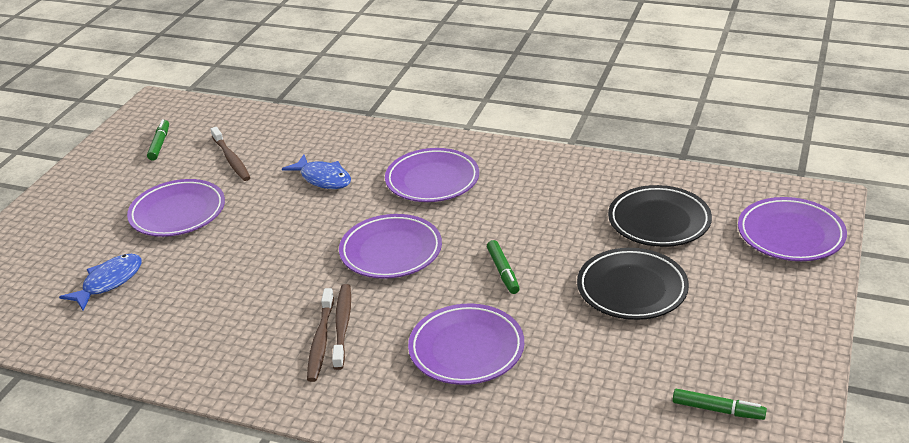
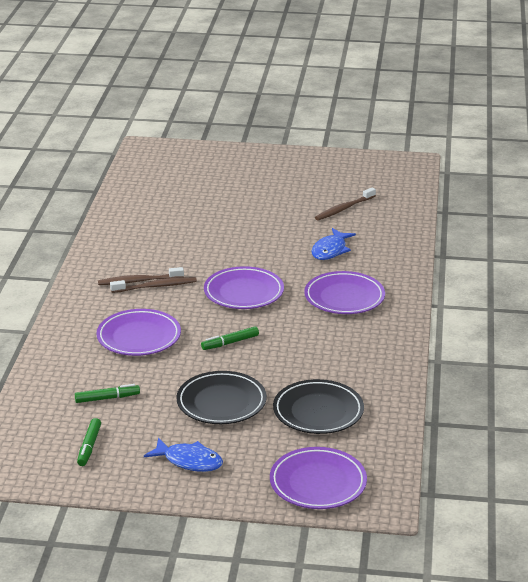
camera: 75 degrees right, 5 degrees down
blue fish [59,254,142,311] -> blue fish moved to [144,437,223,472]
purple plate [127,179,225,237] -> none
green marker [147,119,169,160] -> green marker moved to [75,384,140,403]

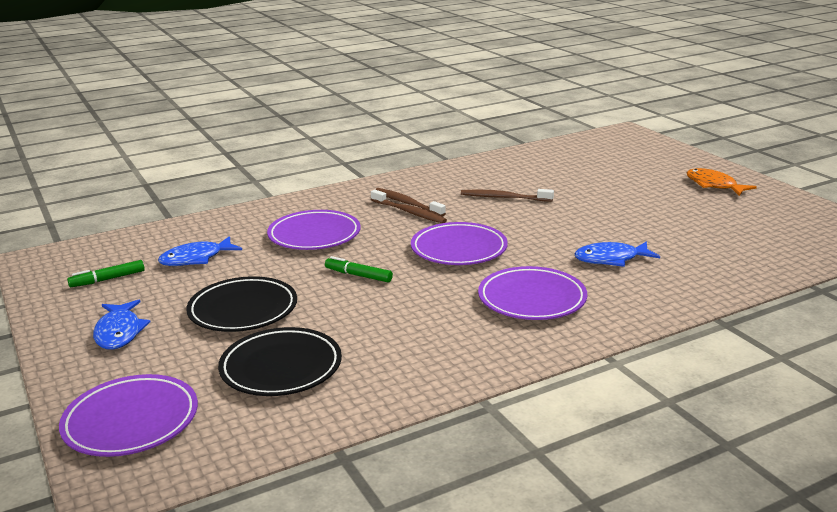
camera: 55 degrees right, 5 degrees down
green marker [75,384,140,403] -> blue fish [158,236,242,266]
brown toothbrush [315,187,376,220] -> brown toothbrush moved to [461,189,554,202]
none -> orange fish [687,168,757,196]

